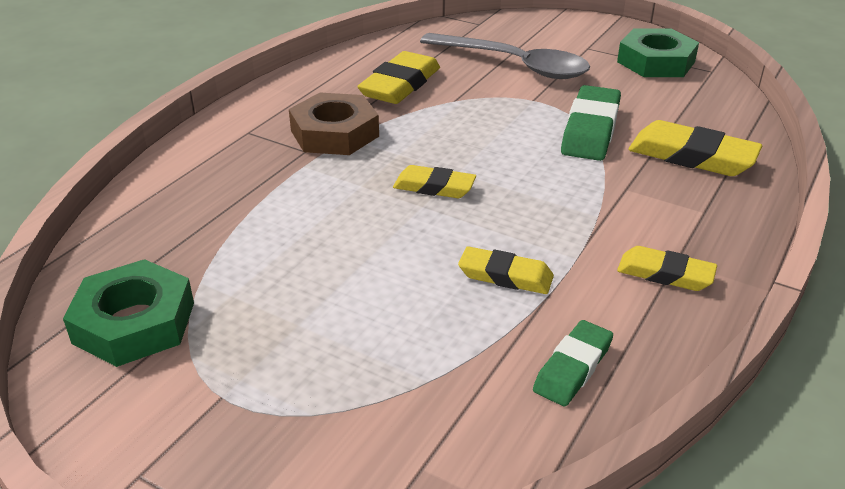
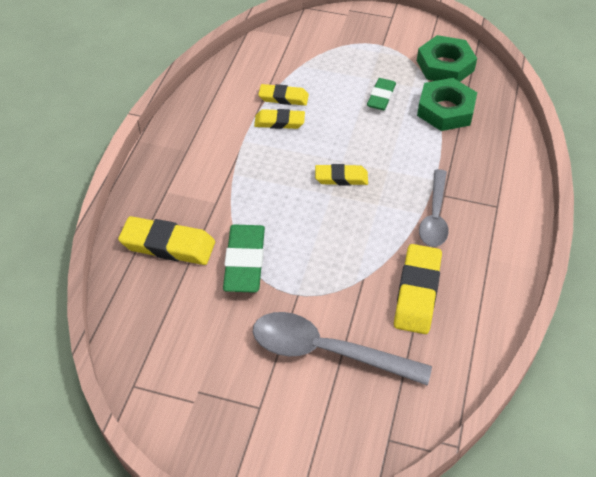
camera: 165 degrees right, 15 degrees up
brown nut [289,93,379,155] -> grey spoon [419,169,449,247]
green eraser [533,320,613,406] -> green eraser moved to [367,78,396,110]
green nut [617,28,699,77] -> green nut moved to [417,78,477,131]
yellow eraser [617,246,717,291] -> yellow eraser moved to [258,84,309,106]

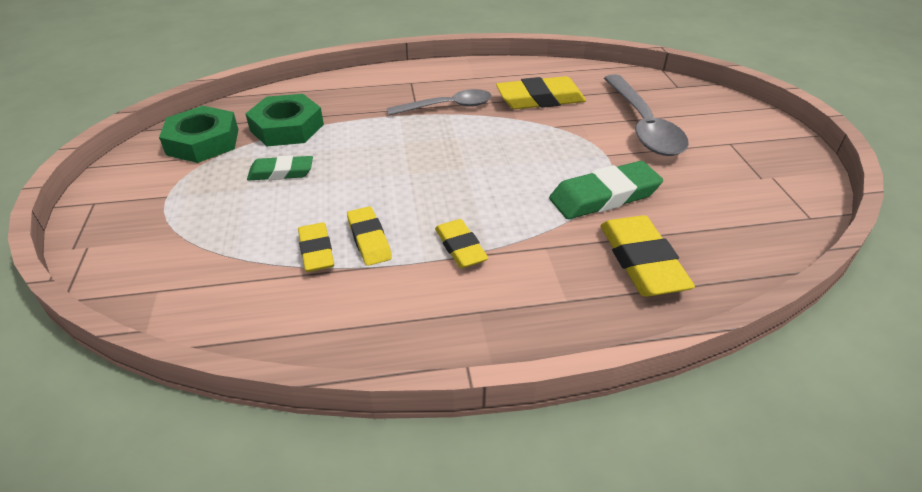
camera: 115 degrees left, 10 degrees down
yellow eraser [315,164,368,186] -> yellow eraser moved to [435,219,488,268]

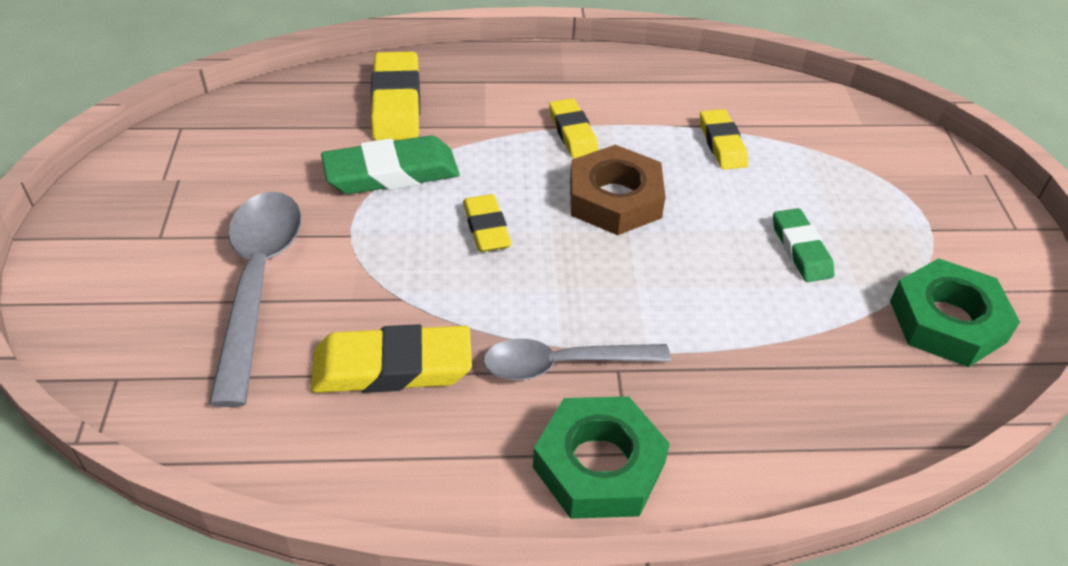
camera: 175 degrees left, 5 degrees up
green nut [245,94,324,146] -> green nut moved to [533,396,670,519]
green eraser [247,155,313,180] -> green eraser turned 75 degrees clockwise [773,208,834,282]
yellow eraser [347,206,392,266] -> yellow eraser moved to [463,194,512,252]
none -> brown nut [570,145,666,235]

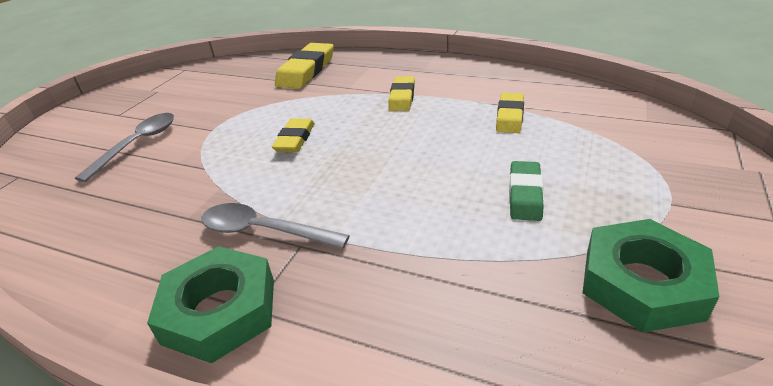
camera: 30 degrees right, 10 degrees down
grey spoon [209,192,301,407] -> grey spoon [75,113,174,182], size x0.66
yellow eraser [311,324,472,393] -> none
green eraser [321,135,459,194] -> none
brown nut [570,145,666,235] -> none

